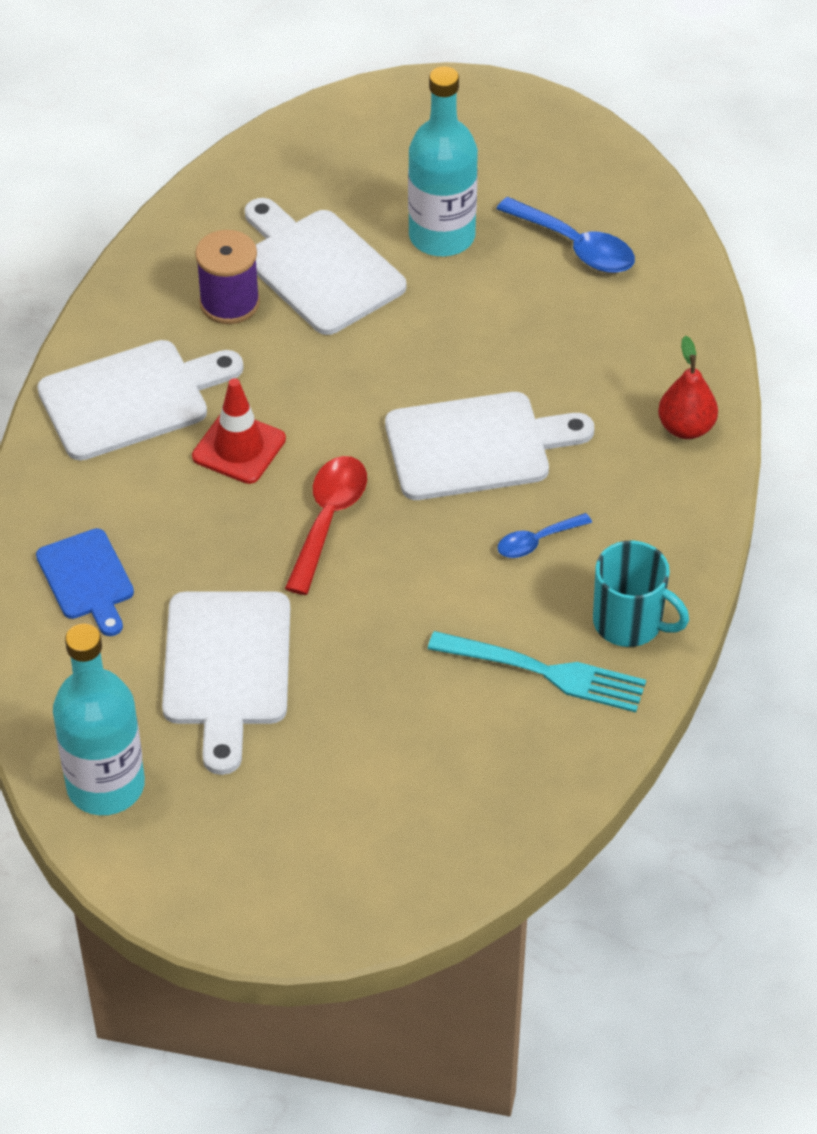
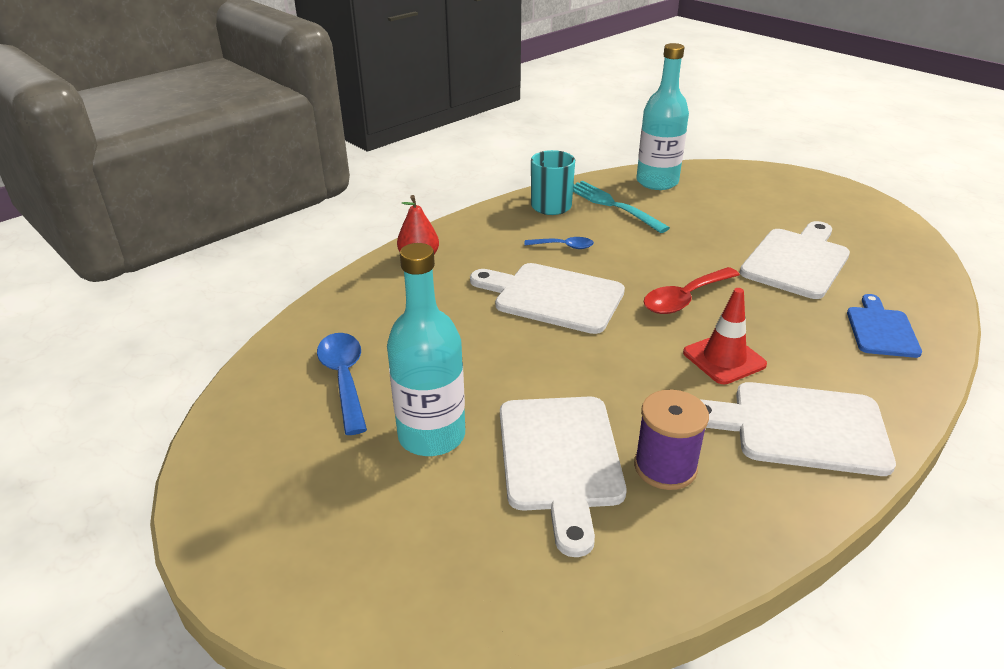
camera: 145 degrees left, 15 degrees down
turquoise bottle [53,623,145,815] -> turquoise bottle moved to [636,43,689,190]

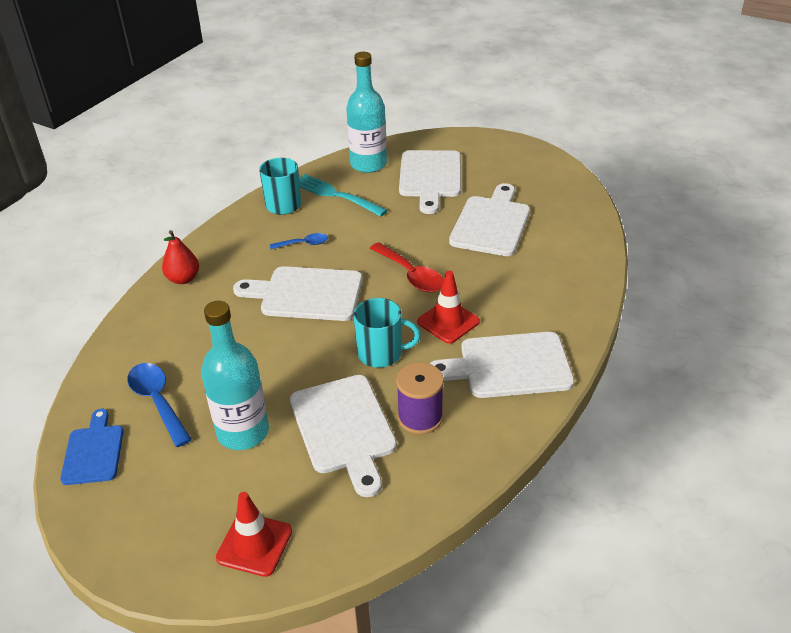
camera: 15 degrees left, 5 degrees up
red spoon [643,267,740,314] -> red spoon turned 75 degrees counterclockwise [370,243,444,292]
blue cutting board [847,294,922,358] -> blue cutting board moved to [60,409,123,485]
none -> red traffic cone [216,492,292,577]
none -> turquoise mug [353,298,421,368]
none -> white cutting board [399,150,461,214]

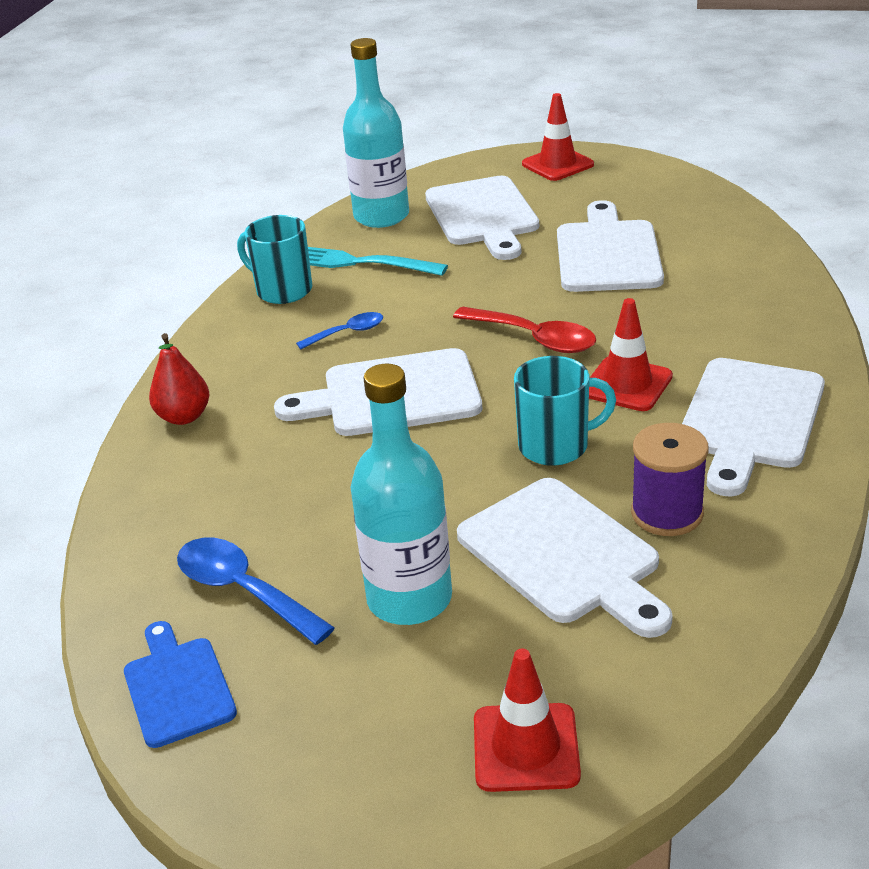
camera: 15 degrees left, 5 degrees down
white cutting board [429,332,574,398] -> white cutting board turned 45 degrees counterclockwise [682,358,825,497]
none -> red traffic cone [522,93,594,181]

